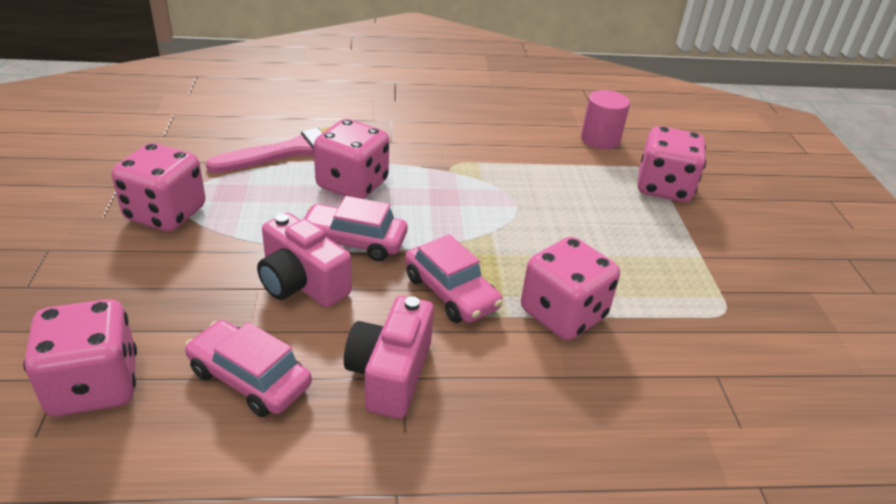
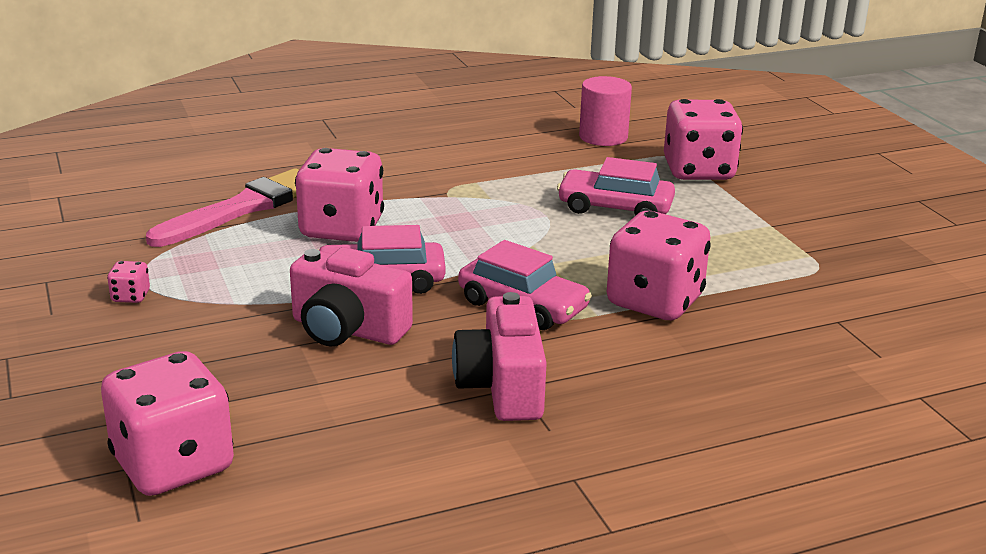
camera: 15 degrees left, 10 degrees down
pink dice [112,143,205,231] -> pink dice [107,261,150,303], size x0.41
pink car [185,320,312,417] -> pink car moved to [557,157,675,216]

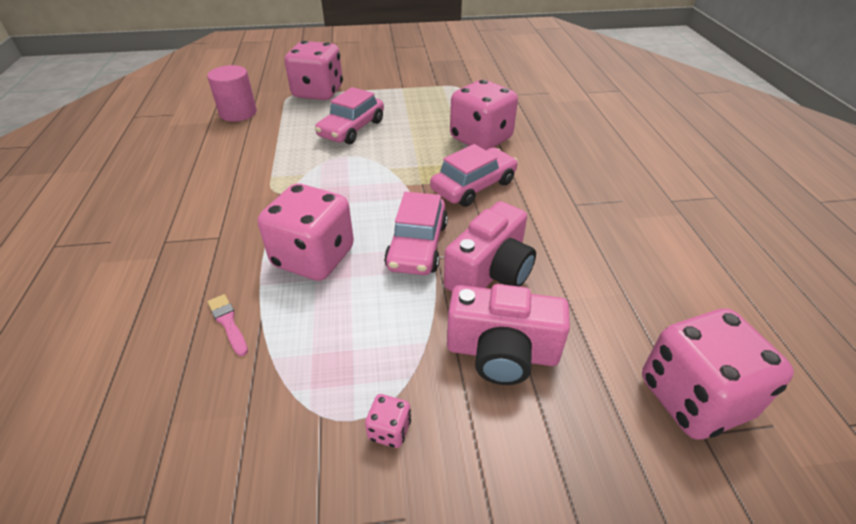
camera: 75 degrees left, 15 degrees up
pink brush [146,168,299,247] -> pink brush [208,294,248,356], size x0.40
pink camera [452,292,547,421] -> pink camera moved to [447,284,570,385]

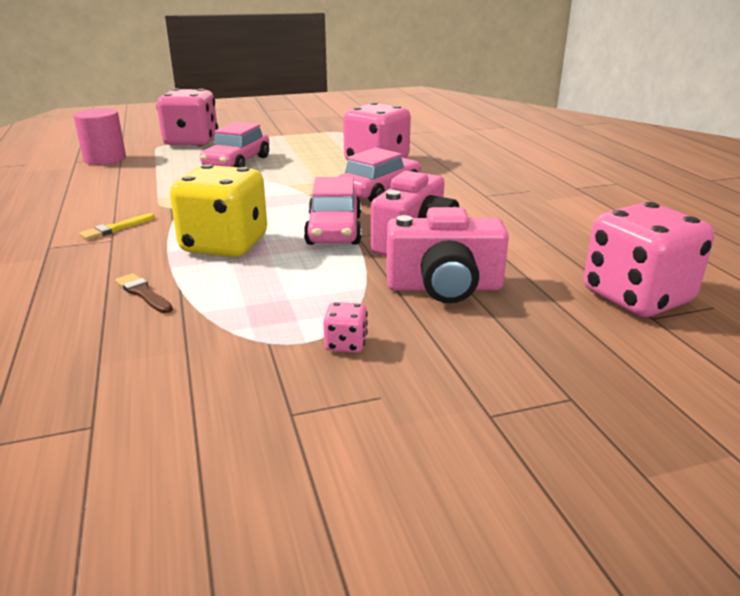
camera: 10 degrees left, 15 degrees down
pink brush [208,294,248,356] -> brown brush [115,273,173,314]
pink dice [258,184,354,281] -> yellow dice [170,164,267,257]
none -> yellow brush [79,213,155,240]

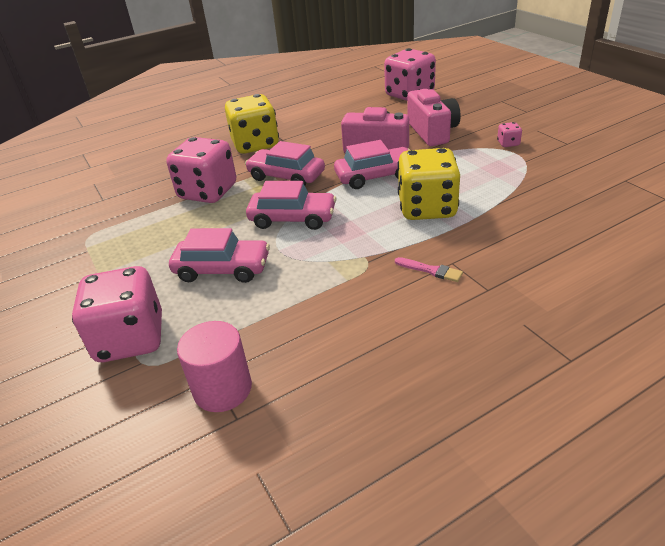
camera: 100 degrees left, 10 degrees up
yellow brush [79,213,155,240] -> pink brush [395,257,463,282]
brown brush [115,273,173,314] -> none
none -> yellow dice [225,94,279,154]
none -> pink car [246,181,336,230]

